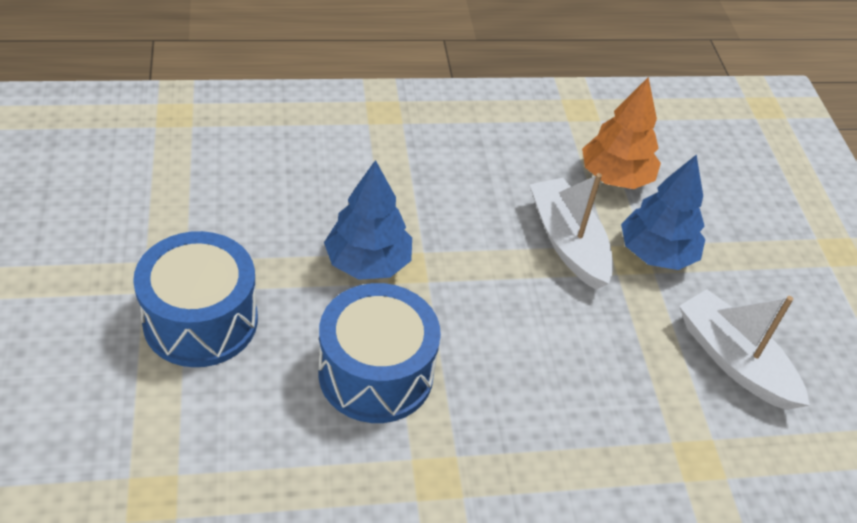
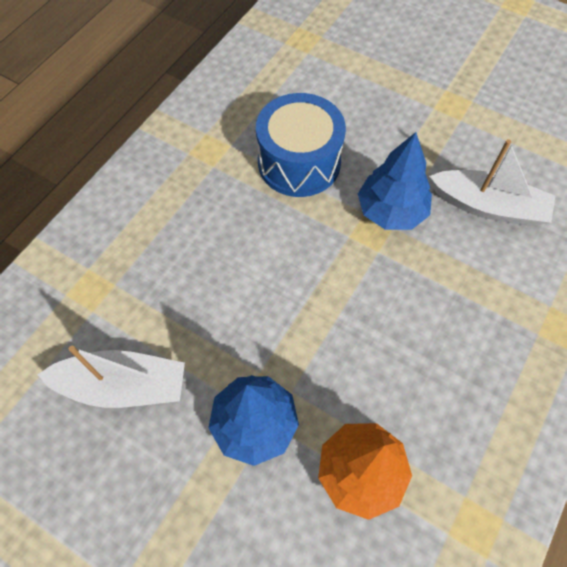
camera: 135 degrees right, 15 degrees up
blue drum [133,231,258,367] -> none
white boat [530,173,613,290] -> white boat moved to [429,139,555,226]

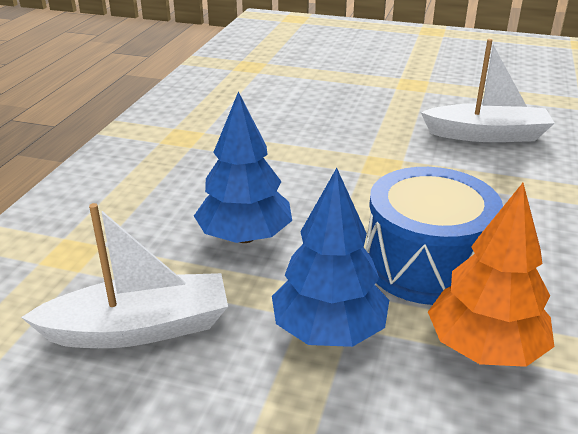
camera: 15 degrees left, 30 degrees down
blue drum [256,93,346,197] -> blue drum moved to [366,167,503,305]
blue tree [358,132,432,230] -> blue tree moved to [194,92,292,243]

